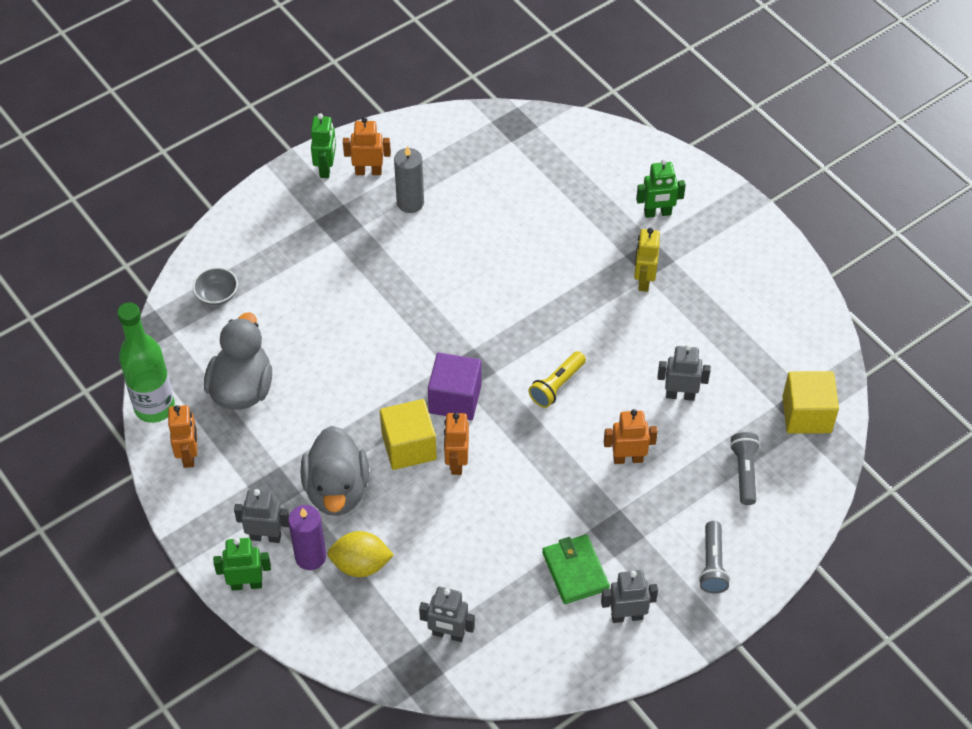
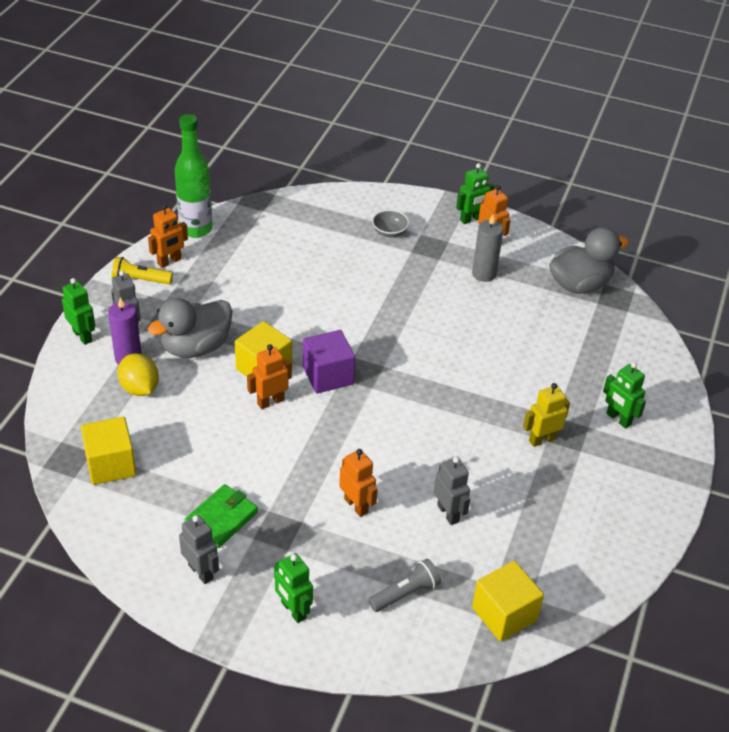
camera: 55 degrees right, 10 degrees down
grey bowl [193,267,238,305] -> grey bowl moved to [372,210,409,237]
grey duck [204,312,272,410] -> grey duck moved to [549,227,629,294]
grey robot [419,587,475,642] -> yellow cube [81,417,136,485]
yellow flashlight [529,351,586,408] -> yellow flashlight moved to [112,257,173,284]
grey flashlight [699,521,730,594] -> green robot [274,553,313,623]

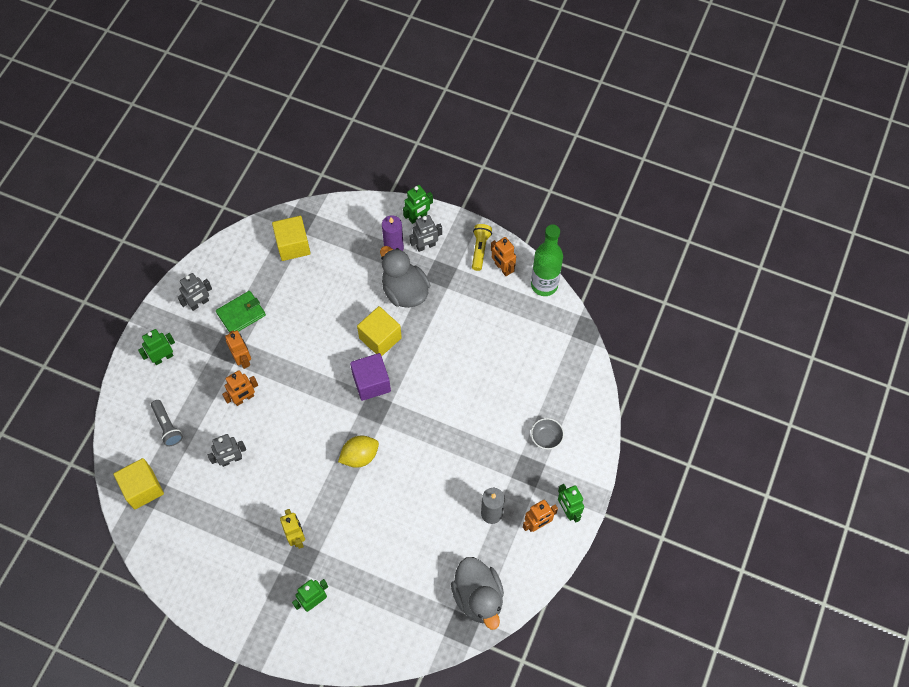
camera: 95 degrees right, 20 degrees up
yellow lemon [117,353,159,396] -> yellow lemon moved to [338,436,379,468]
green wallet [184,484,258,548] -> green wallet turned 75 degrees counterclockwise [216,291,266,332]
orange robot [247,344,292,409] -> orange robot moved to [225,330,251,369]

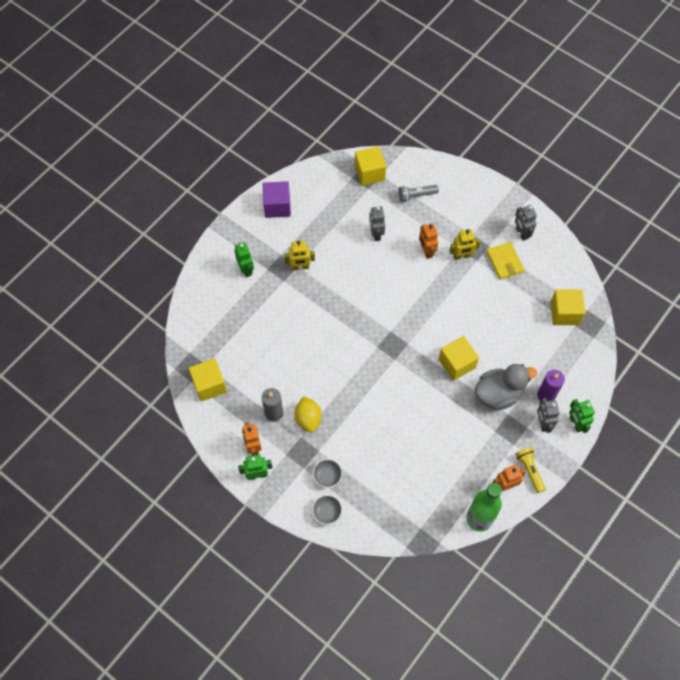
camera: 105 degrees right, 0 degrees up
green robot [138,329,175,365] -> none
green wallet [216,291,266,332] -> yellow wallet [486,242,525,280]
orange robot [225,330,251,369] -> yellow robot [450,229,480,260]
yellow lemon [338,436,379,468] -> yellow lemon moved to [294,396,322,432]
purple cube [350,353,391,401] -> purple cube moved to [263,181,291,218]
grey duck [451,557,504,630] -> yellow cube [189,358,227,401]
yellow flashlight [472,224,492,271] -> yellow flashlight turned 135 degrees counterclockwise [515,447,546,493]
none -> grey bowl [312,495,342,525]

